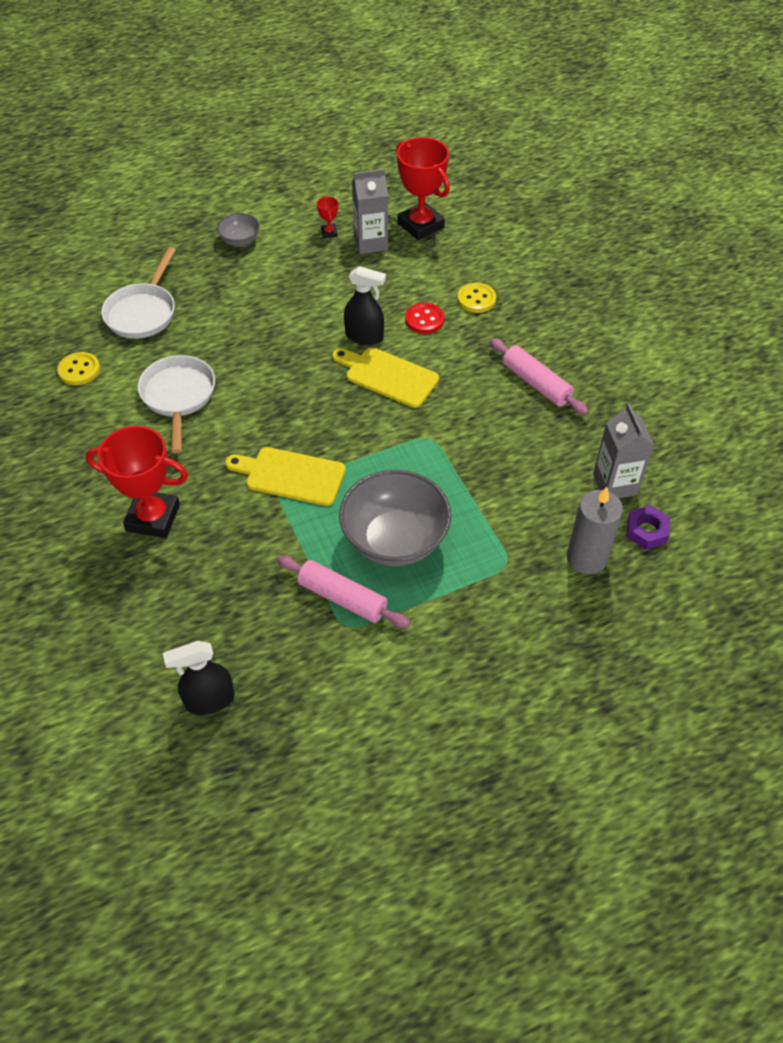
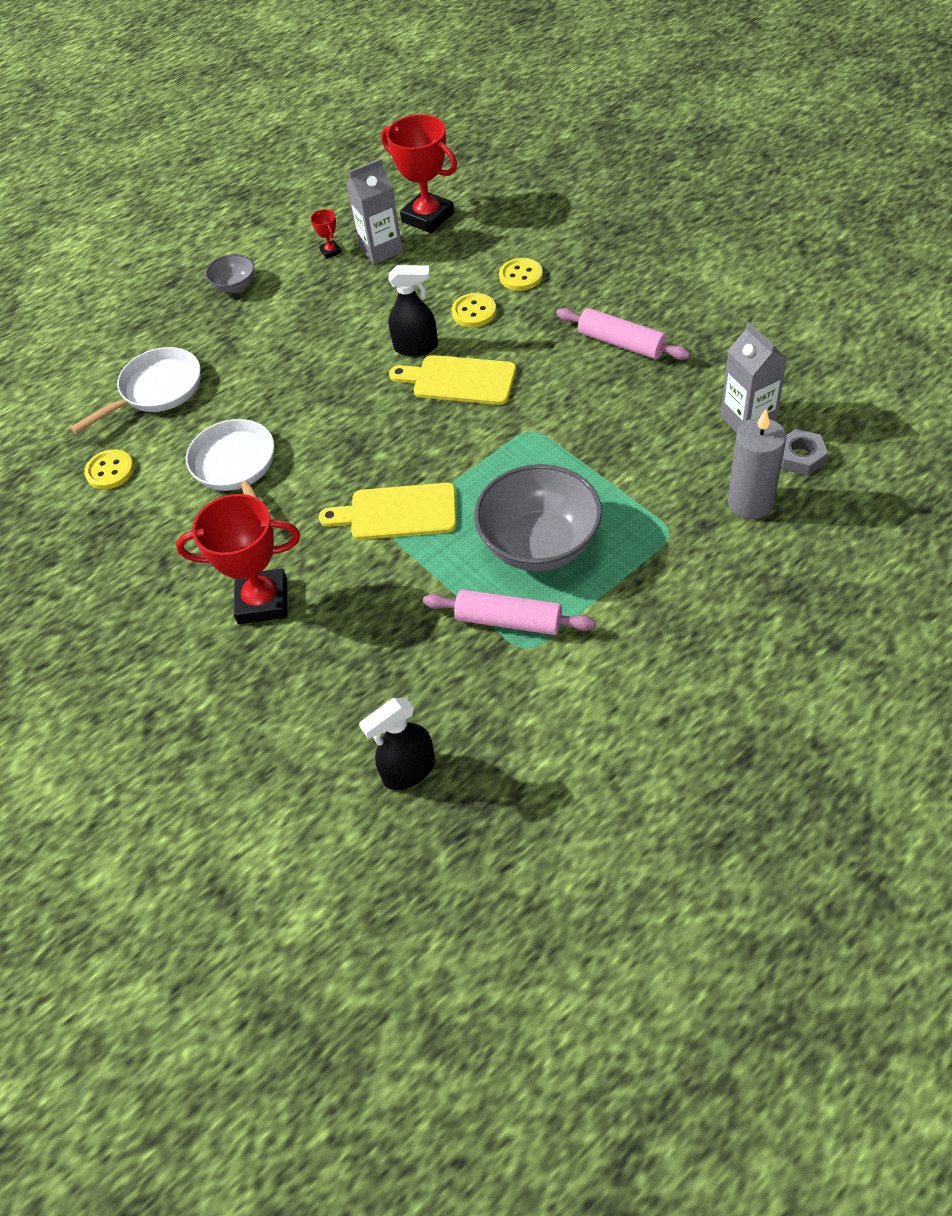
camera: 10 degrees left, 0 degrees up
white pan [101,247,176,339] -> white pan turned 135 degrees counterclockwise [70,347,201,434]
red button [405,303,445,334] -> yellow button [451,293,496,327]
purple nut [627,505,670,549] -> grey nut [781,429,828,476]

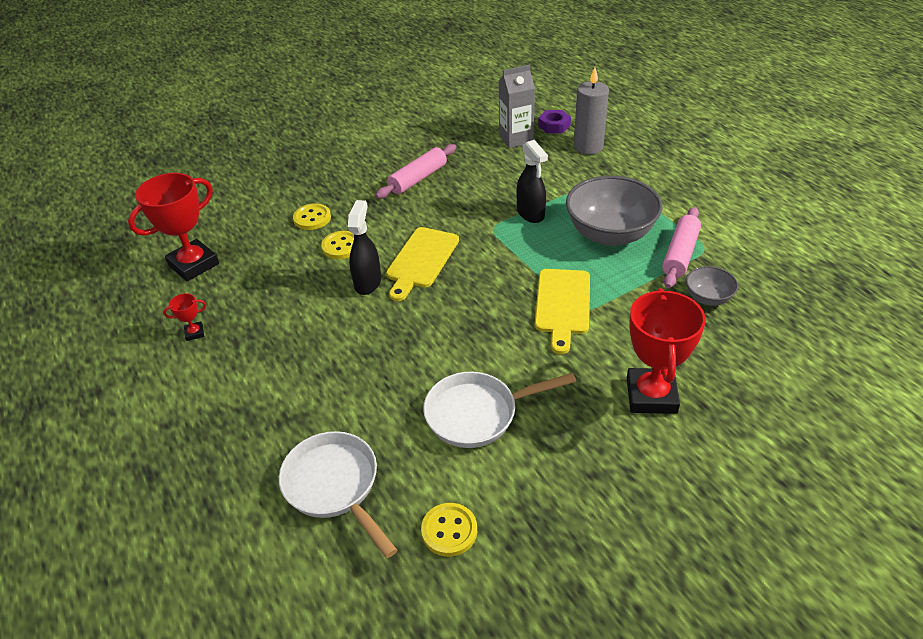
camera: 85 degrees left, 10 degrees down
grey bowl [206,254,254,293] -> grey bowl moved to [686,266,738,306]
grey carton [346,159,403,264] -> none
black spray bottle [359,698,435,790] -> black spray bottle moved to [517,140,548,223]
grey nut [781,429,828,476] -> purple nut [538,110,571,133]

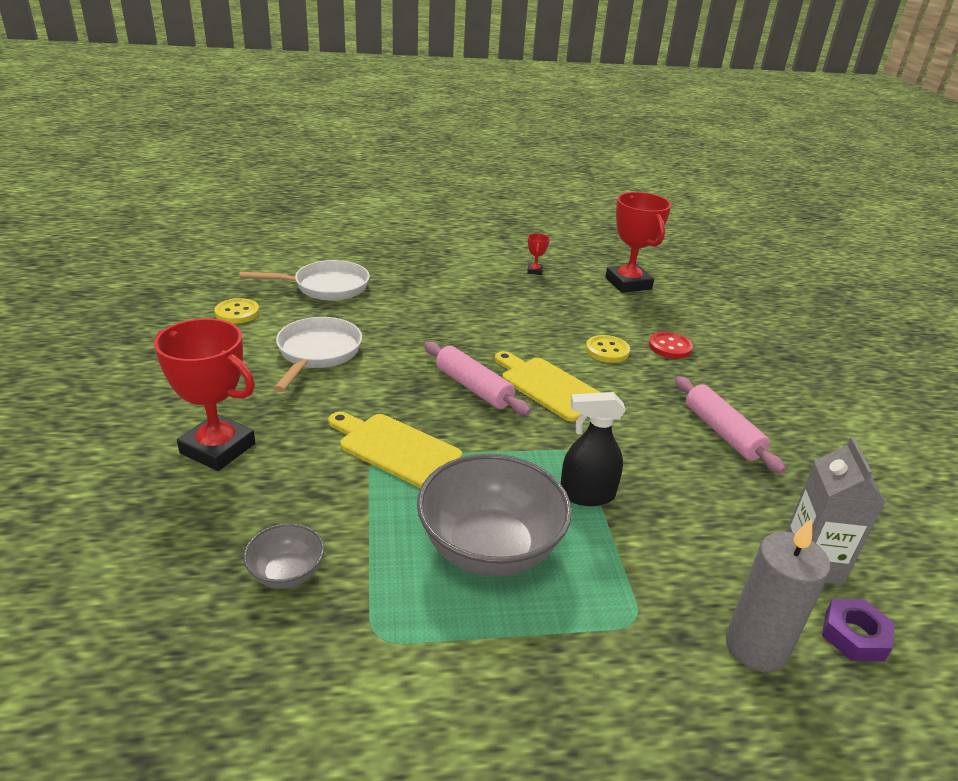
camera: 110 degrees right, 10 degrees down
yellow button [293,203,331,230] -> red button [649,332,693,359]
black spray bottle [348,200,381,295] -> none
pink rolling pin [662,207,701,288] -> pink rolling pin moved to [424,342,531,415]

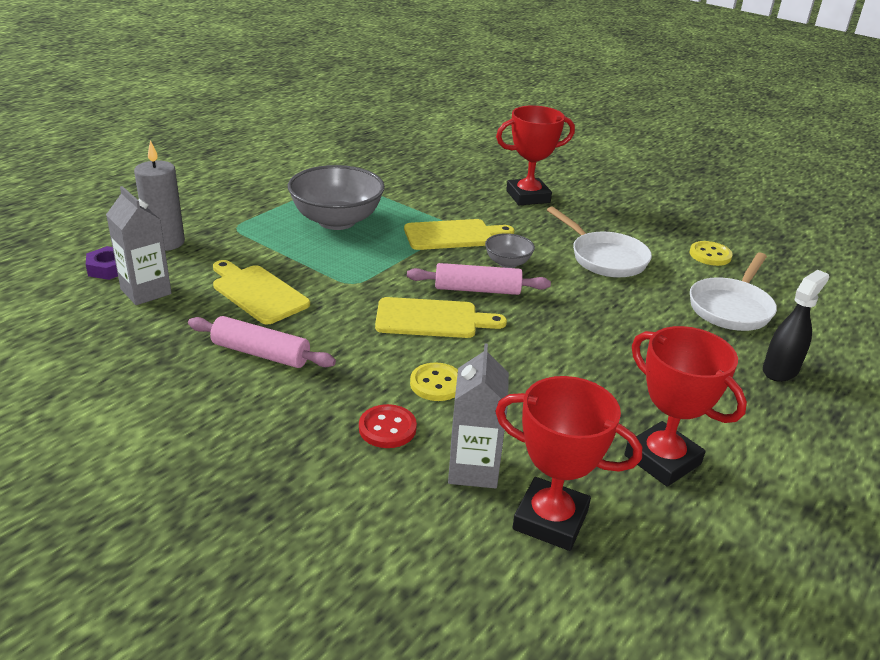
camera: 135 degrees right, 0 degrees up
grey bowl [243,523,324,589] -> grey bowl moved to [485,233,535,268]
red trophy [527,233,550,275] -> red trophy [624,326,747,487], size x2.34
black spray bottle [561,392,626,506] -> black spray bottle moved to [763,270,829,382]
none -> yellow cutting board [213,260,310,324]
none -> grey carton [448,344,509,489]

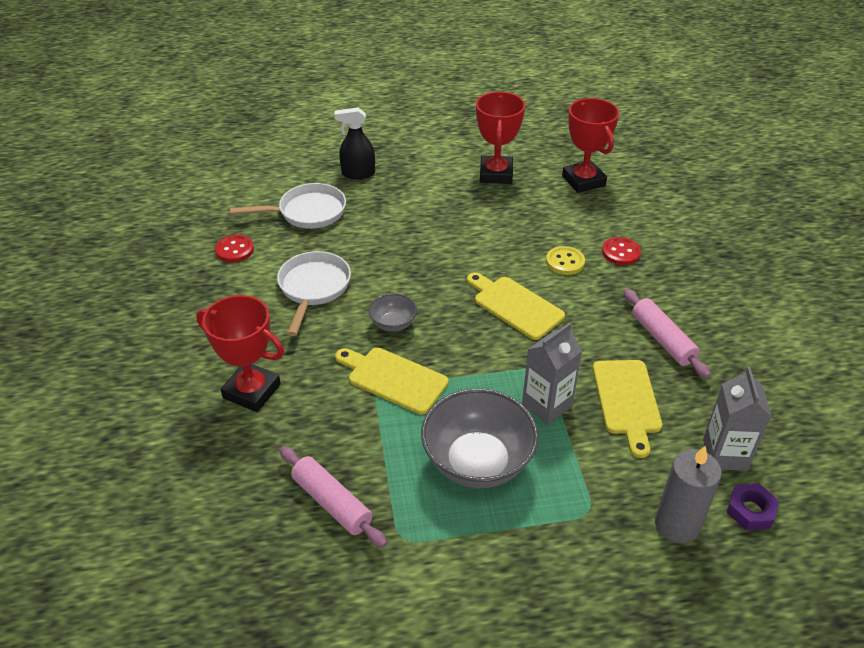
camera: 135 degrees left, 10 degrees up
pink rolling pin [407,263,551,295] -> pink rolling pin moved to [280,446,387,548]
grey carton [448,344,509,489] -> grey carton moved to [522,323,582,425]
yellow button [689,241,733,266] -> red button [215,235,254,263]

